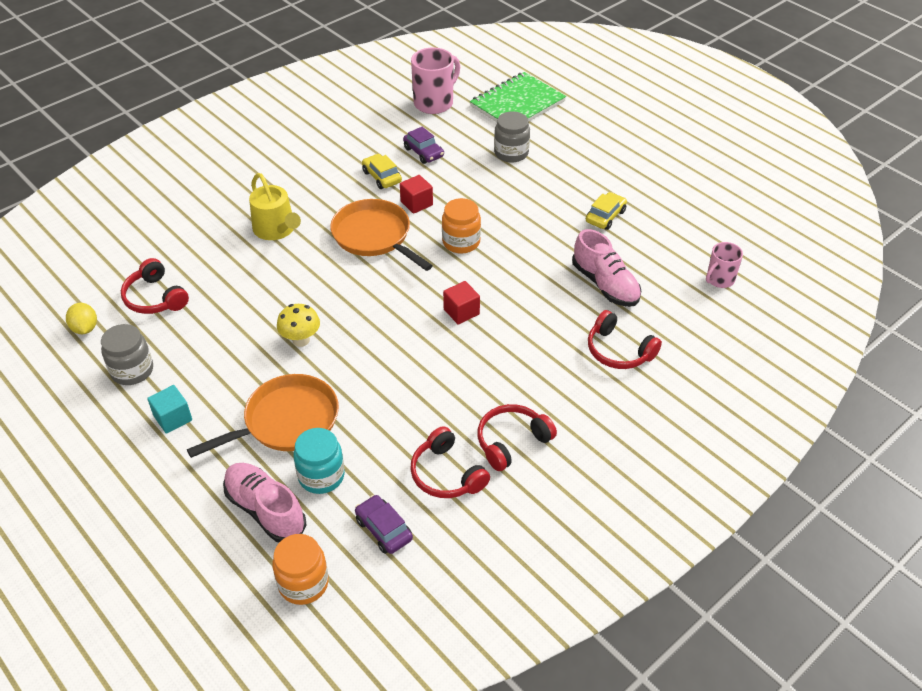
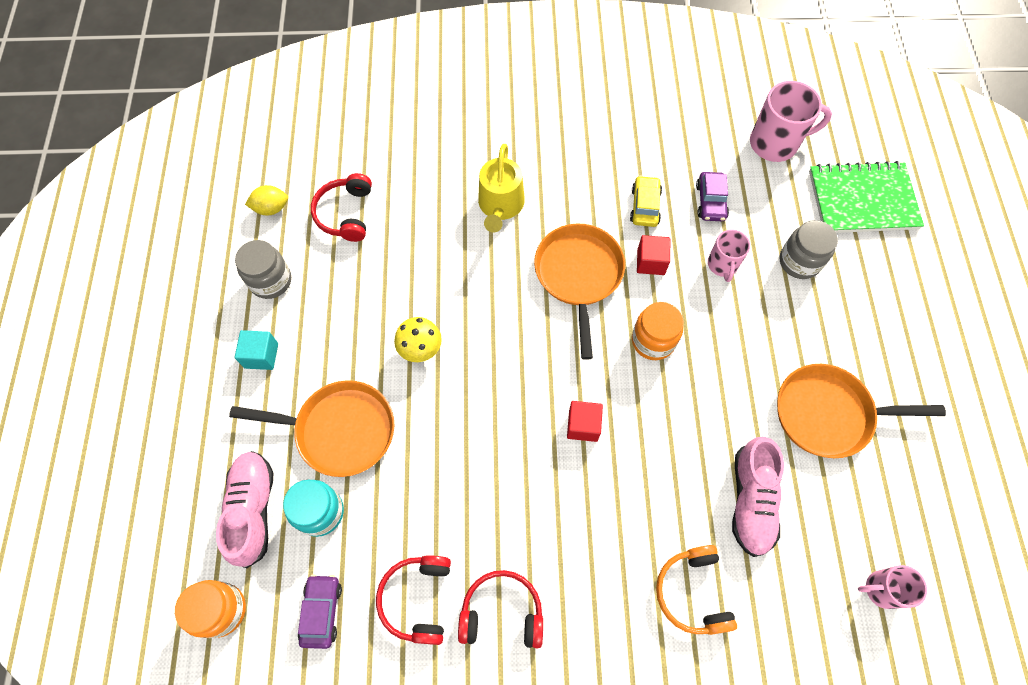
camera: 40 degrees right, 20 degrees up
yellow lemon [66,303,97,334] -> yellow lemon turned 60 degrees clockwise [245,185,288,215]
yellow car [586,192,627,230] -> orange pan [777,364,946,458]
red headphones [588,310,662,369] -> orange headphones [656,545,737,635]
none -> pink mug [708,230,750,282]

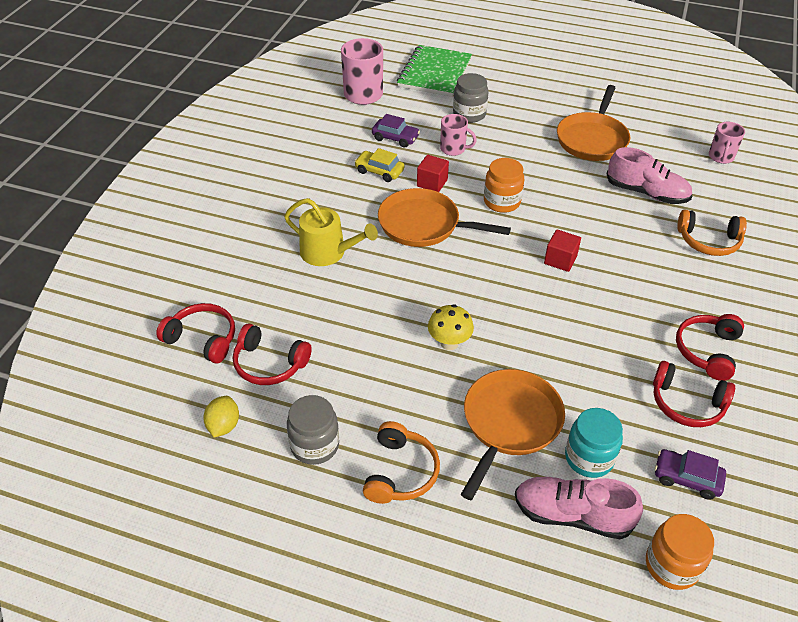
camera: 70 degrees left, 20 degrees down
turquoise cube [235,330,278,370] -> orange headphones [363,421,440,504]
none -> red headphones [156,303,235,364]

